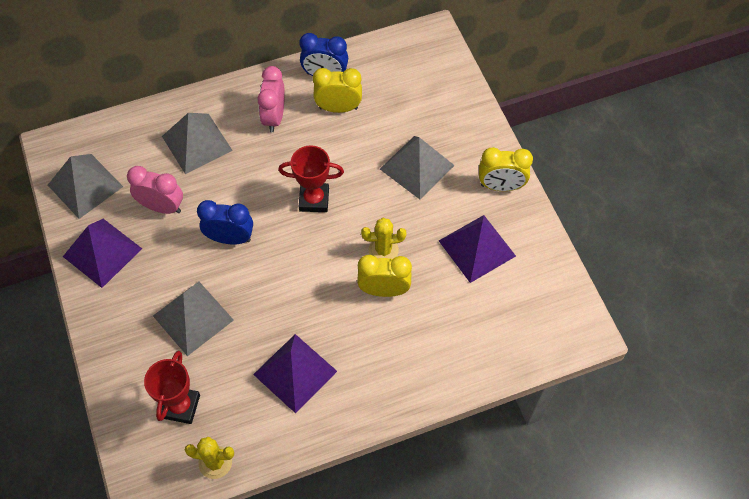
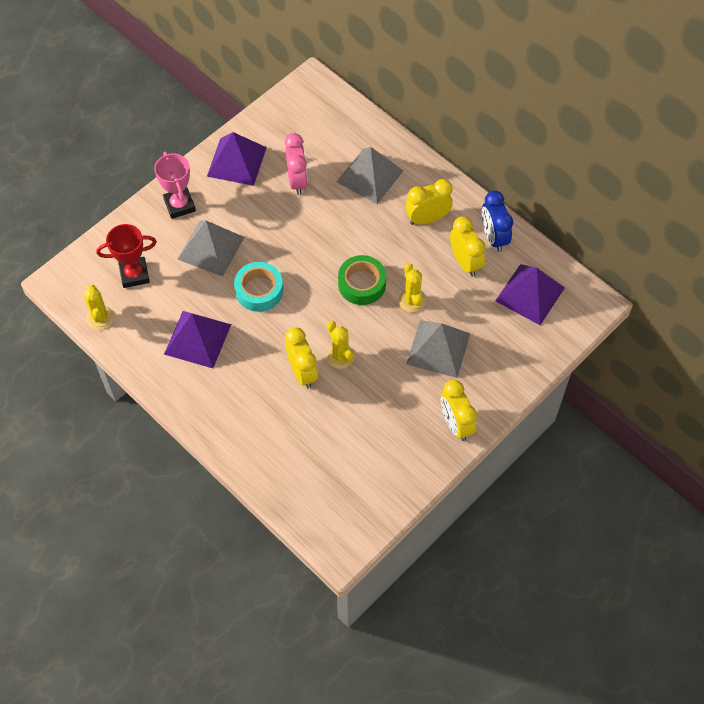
camera: 65 degrees right, 0 degrees up
grey pyramid [48,154,123,219] -> none
blue clock [197,200,253,245] -> none
pink clock [257,66,285,132] -> yellow clock [405,179,453,225]
red trophy [278,145,344,212] -> green tape [338,255,386,305]
purple pyramid [439,215,516,283] -> purple pyramid moved to [495,264,565,325]
none -> pink trophy [154,152,196,219]
none -> turquoise tape [234,262,283,312]
none -> yellow cactus [398,263,426,313]

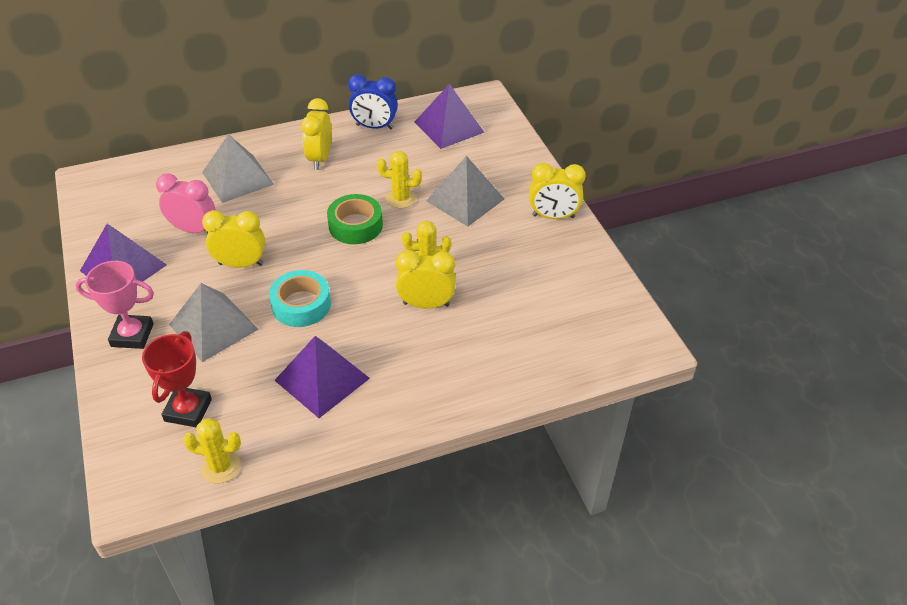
camera: 65 degrees left, 15 degrees down
yellow clock [450,216,486,277] -> yellow clock moved to [202,210,265,268]

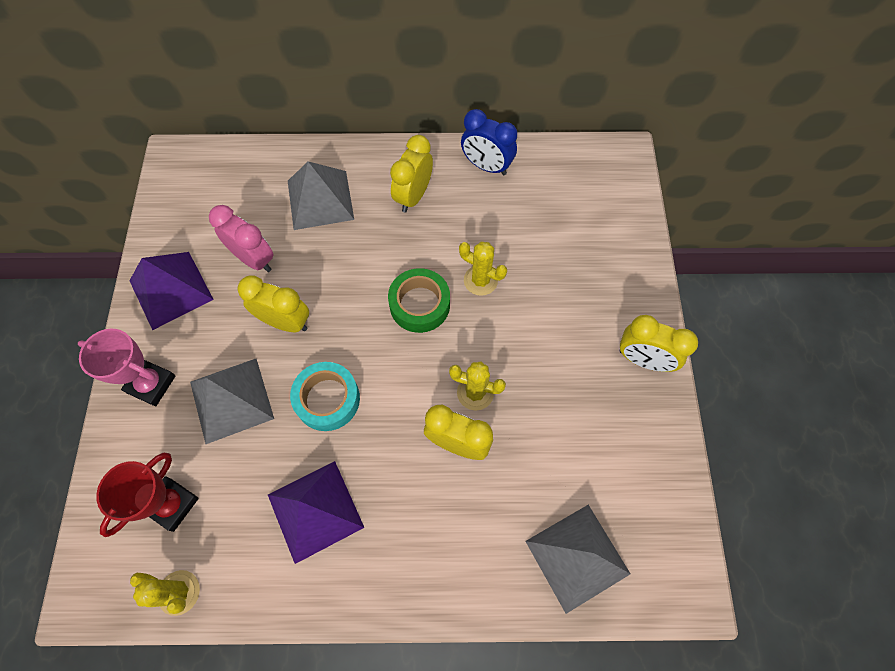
camera: 20 degrees right, 20 degrees up
purple pyramid [415,84,485,149] -> none
grey pyramid [427,156,504,227] -> grey pyramid moved to [525,505,630,614]

